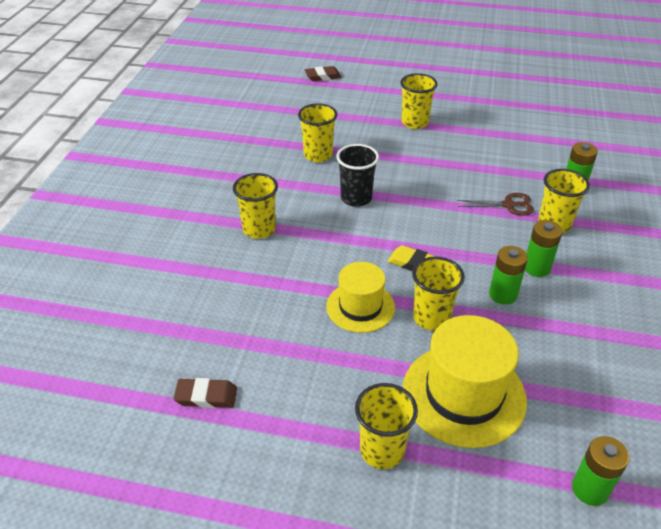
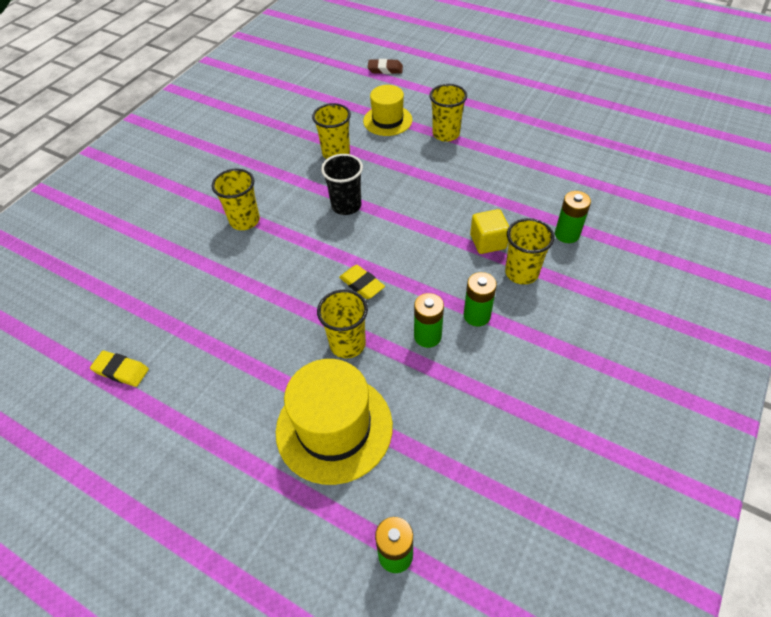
camera: 20 degrees right, 10 degrees up
brown eraser [173,378,237,408] -> yellow eraser [90,351,149,387]
yellow hat [326,262,395,333] -> yellow hat moved to [363,85,412,136]
yellow cup [355,383,418,469] -> none
brown scissors [457,193,534,216] -> yellow cube [470,209,509,254]

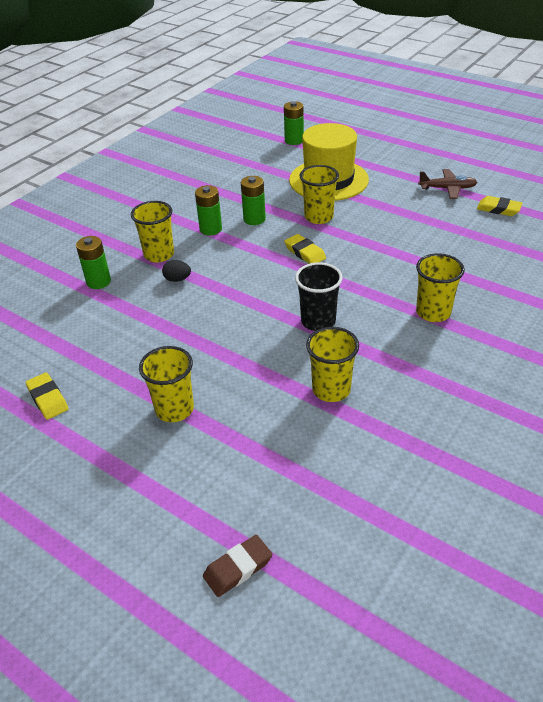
camera: 175 degrees left, 10 degrees down
yellow hat [363,85,412,136] -> none
brown eraser [368,59,403,74] -> brown eraser turned 45 degrees counterclockwise [203,535,272,597]
yellow cube [470,209,509,254] -> black egg [162,260,191,282]
none -> yellow eraser [26,373,68,420]
none -> brown plane [418,169,478,199]

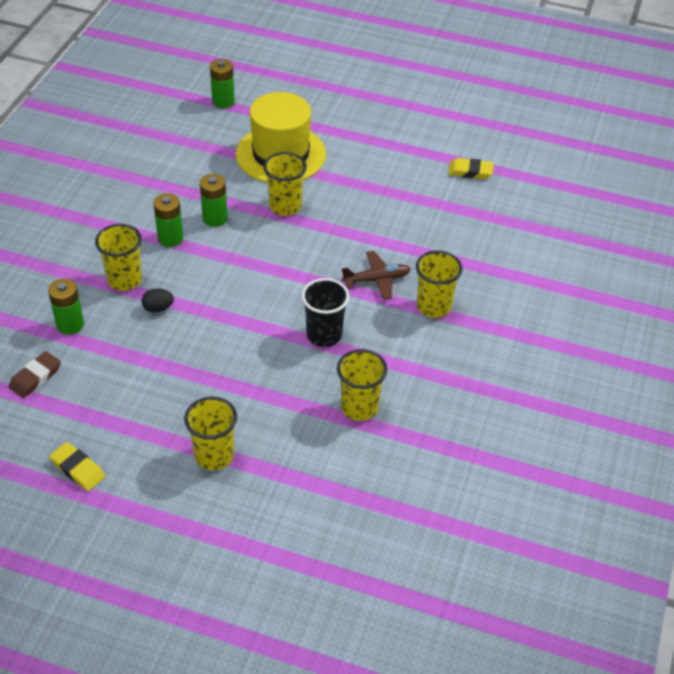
camera: 20 degrees left, 5 degrees up
brown eraser [203,535,272,597] -> brown eraser moved to [9,351,61,398]
yellow eraser [284,234,326,264] -> none
brown plane [418,169,478,199] -> brown plane moved to [341,251,411,300]

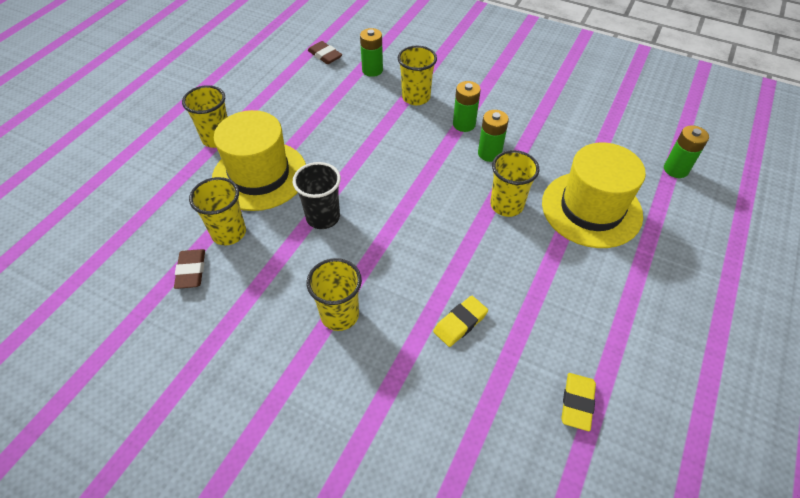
camera: 100 degrees right, 5 degrees up
yellow eraser [49,442,105,491] -> yellow eraser moved to [433,296,488,347]
black egg [142,288,174,313] -> none
brown plane [341,251,411,300] -> none
none -> brown eraser [174,249,205,289]
none -> yellow hat [212,110,306,211]

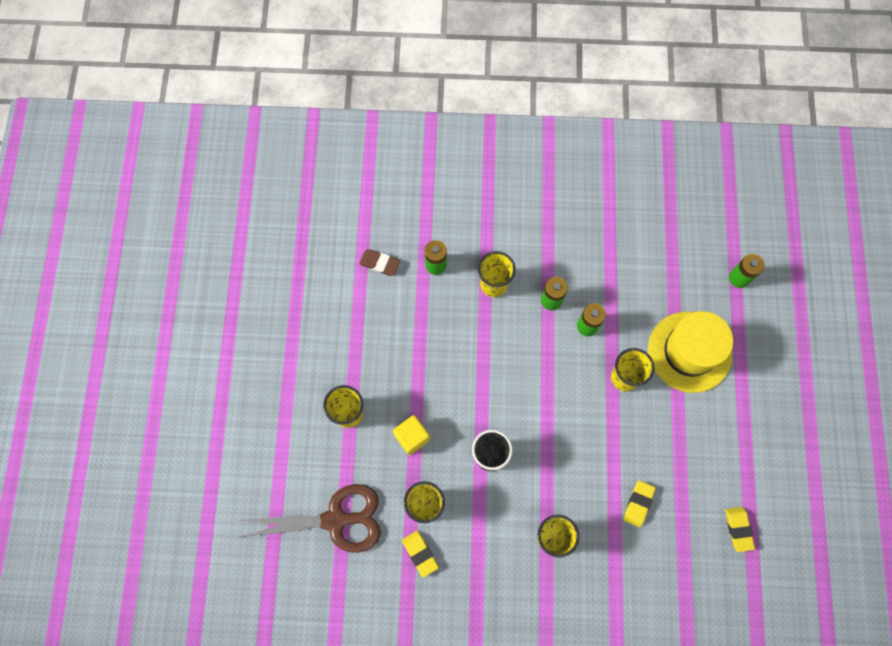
camera: 25 degrees left, 20 degrees up
brown eraser [174,249,205,289] -> yellow eraser [402,531,439,578]
yellow hat [212,110,306,211] -> yellow cube [393,415,430,455]
none -> brown scissors [239,484,381,553]

